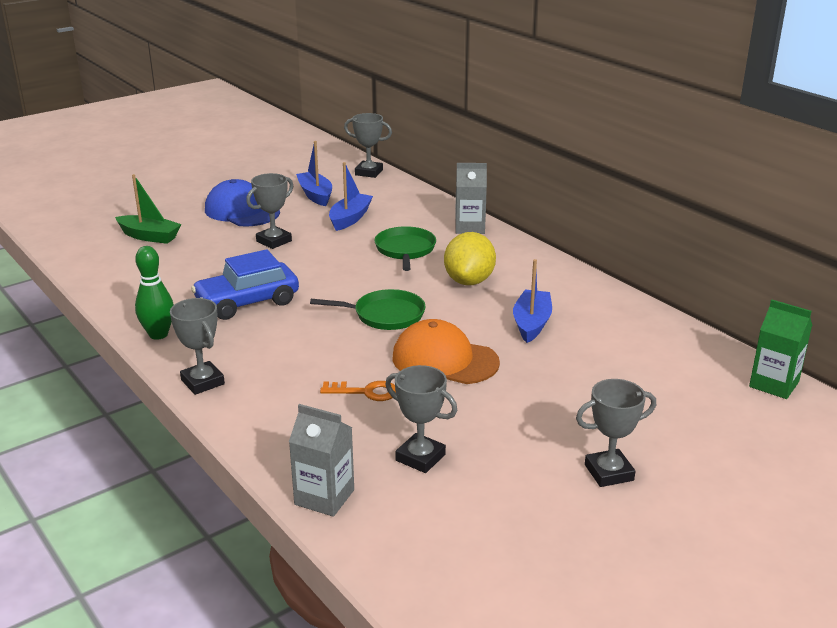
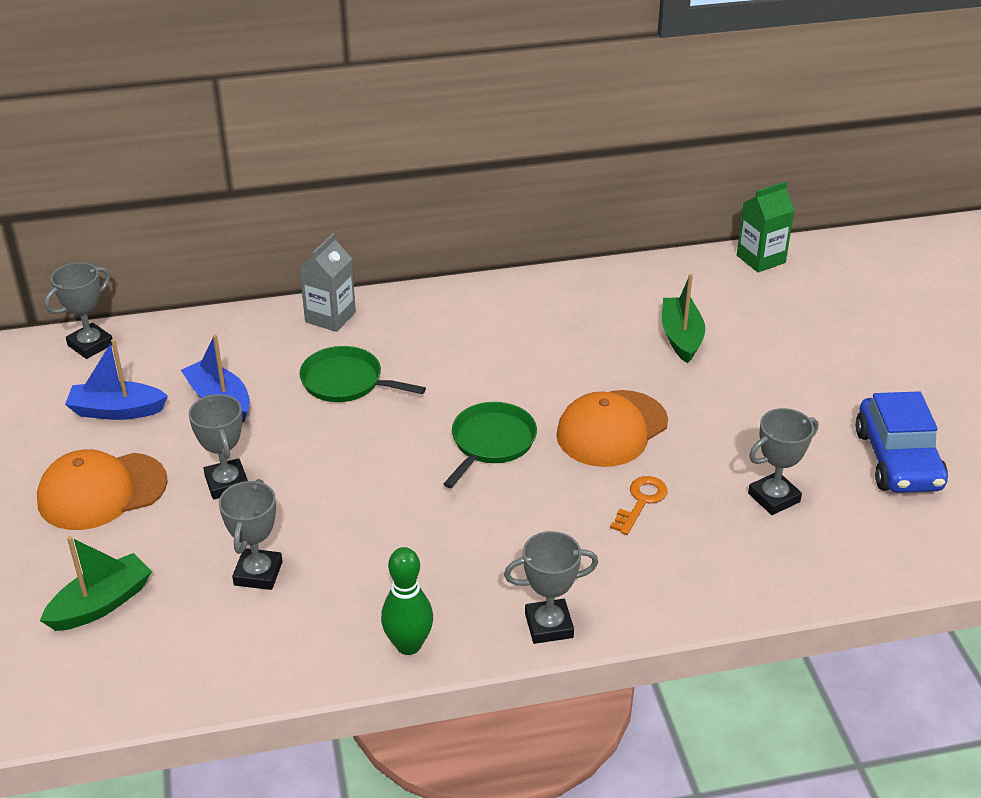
camera: 65 degrees left, 10 degrees up
blue car [191,249,299,320] -> blue car moved to [855,391,948,493]
blue cap [205,179,280,227] -> orange cap [37,449,168,530]
grey carton [289,404,354,517] -> none
yellow lemon [444,232,496,285] -> none
blue boat [513,259,552,343] -> none
grey trophy [576,379,656,487] -> grey trophy moved to [219,479,283,590]
none -> green boat [662,274,705,363]

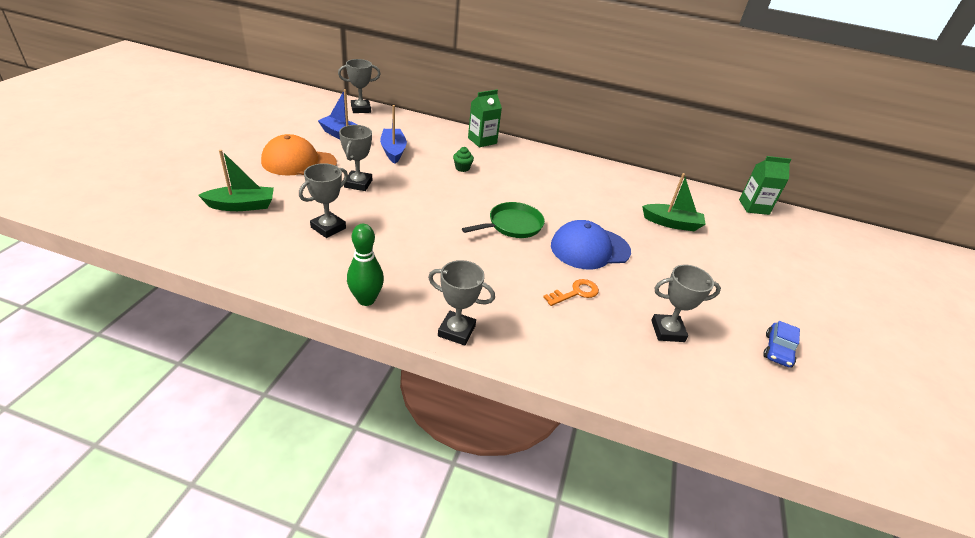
camera: 25 degrees right, 0 degrees up
grey carton [299,233,356,332] -> green carton [468,90,502,147]
green pan [299,346,426,402] -> green cupcake [453,147,474,172]
orange cap [556,390,668,467] -> blue cap [551,220,631,269]
green boat [662,274,705,363] -> green boat turned 75 degrees clockwise [642,173,706,231]
blue car [855,391,948,493] -> blue car [763,321,800,368], size x0.54

